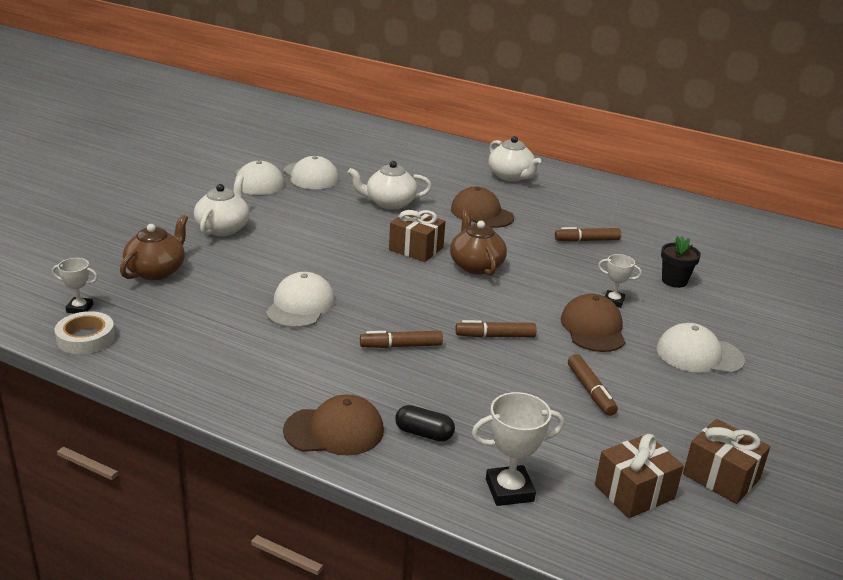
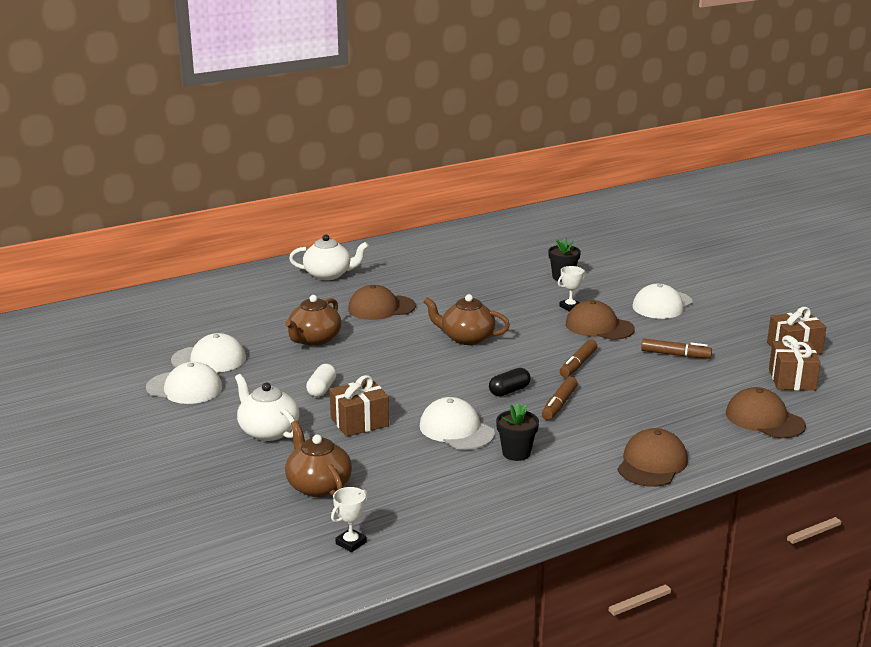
camera: 55 degrees left, 5 degrees down
white tape [55,311,115,354] -> none
white teapot [348,161,432,210] -> brown teapot [285,295,341,346]
brown gift [389,209,445,262] -> brown gift moved to [329,375,389,437]
black capsule [395,405,455,442] -> black capsule moved to [489,368,531,396]
white trophy [472,392,564,506] -> brown cap [726,387,806,438]
brown marker [555,227,621,242] -> none
none -> white capsule [306,364,336,397]
none -> black flower pot [496,403,539,461]

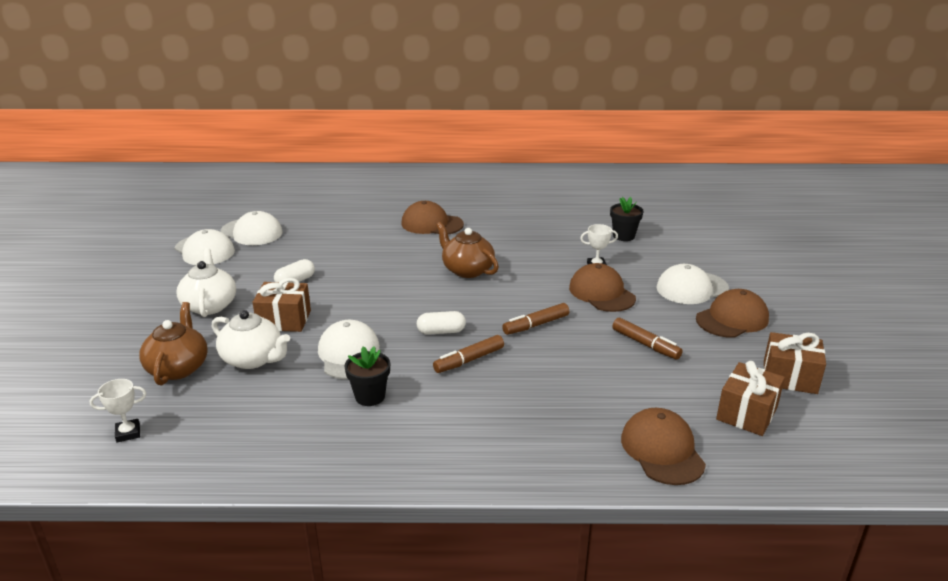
camera: 30 degrees right, 5 degrees up
brown teapot [285,295,341,346] -> none
white teapot [289,234,369,280] -> white teapot moved to [212,310,290,369]
black capsule [489,368,531,396] -> white capsule [417,311,466,335]
brown cap [618,428,688,487] -> brown cap moved to [696,289,769,338]

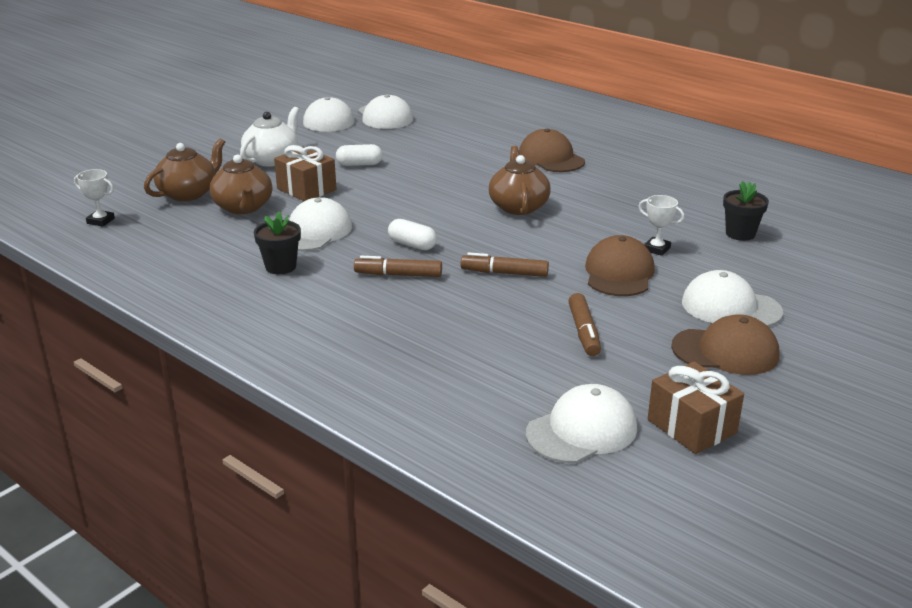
camera: 40 degrees right, 0 degrees up
white teapot [212,310,290,369] -> brown teapot [209,154,272,214]
brown cap [621,408,706,485] -> none
brown gift [716,361,785,436] -> white cap [526,384,637,463]

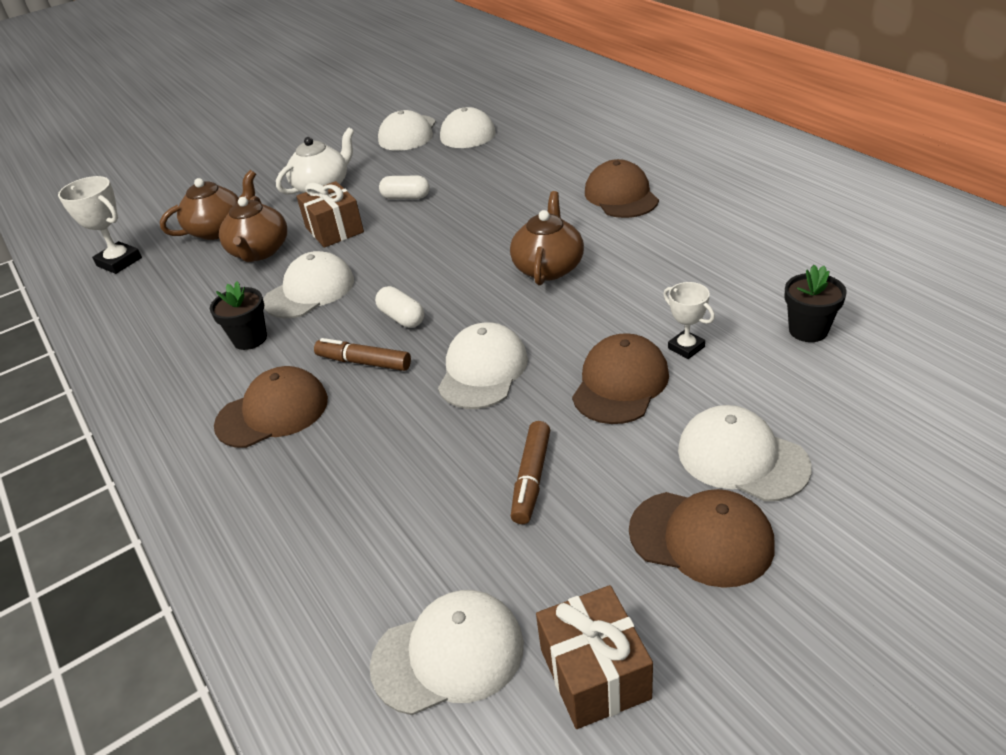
camera: 20 degrees right, 10 degrees up
white trophy [74,169,115,227] -> white trophy [58,176,142,274], size x1.60
brown marker [461,252,549,277] -> white cap [438,322,528,409]
none -> brown cap [214,366,328,448]

